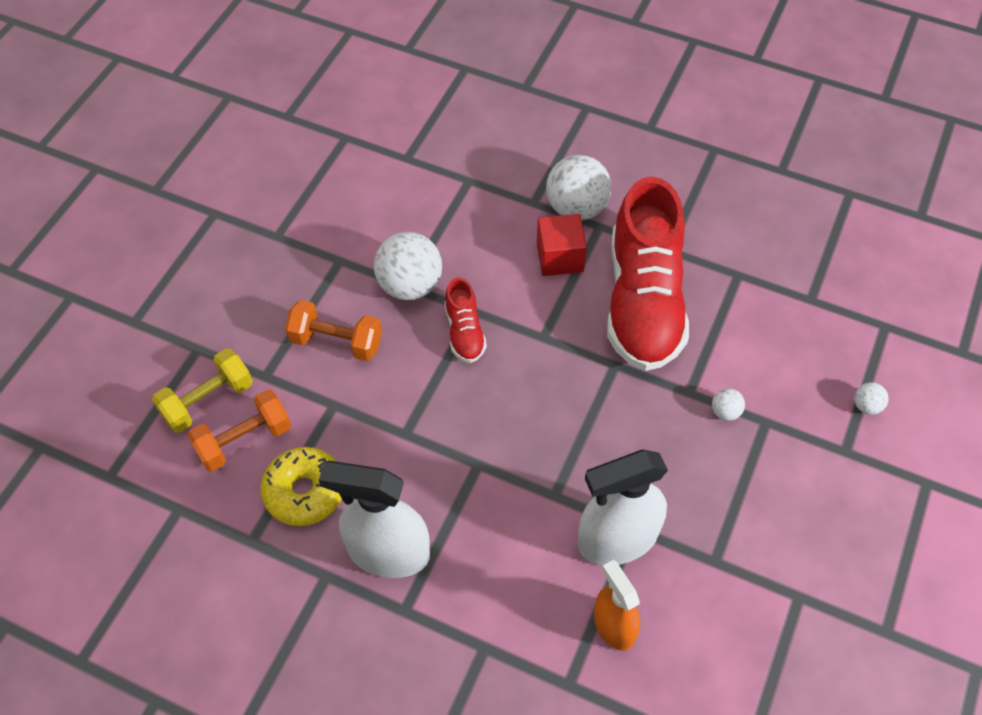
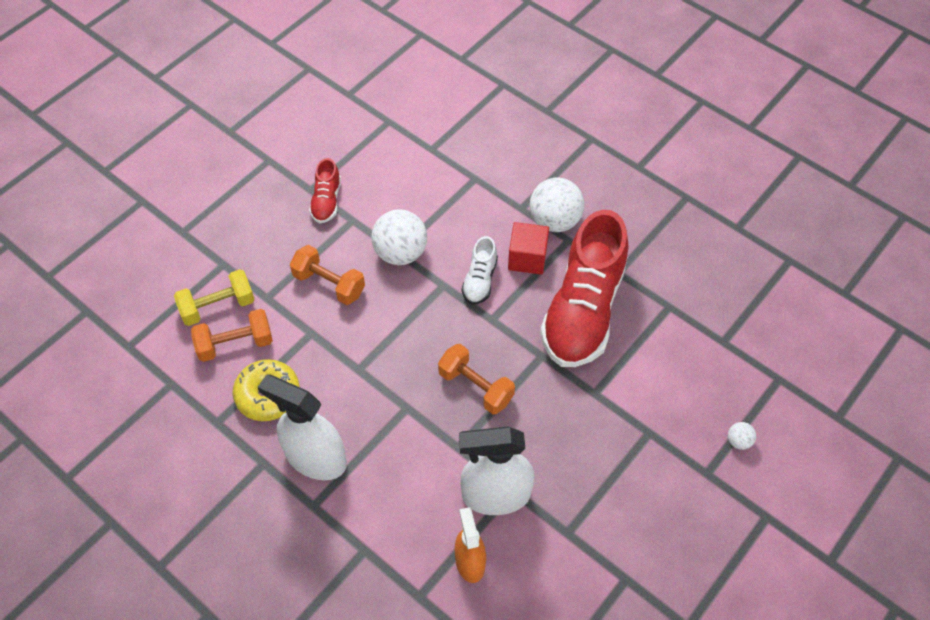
camera: 15 degrees right, 0 degrees up
red shoe [444,277,487,363] -> red shoe moved to [309,158,341,223]
white ball [712,388,745,421] -> none
none -> orange dumbbell [438,344,515,414]
none -> white shoe [462,236,498,305]

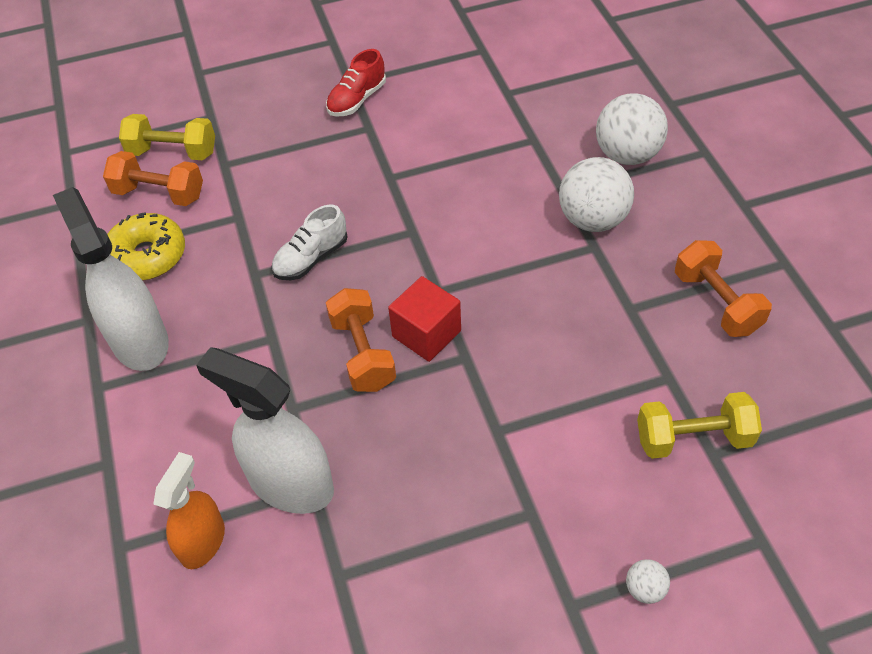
camera: 35 degrees right, 5 degrees down
orange dumbbell [290,245,365,305] -> orange dumbbell moved to [675,240,772,337]
white ball [371,209,427,265] -> white ball moved to [596,93,668,165]
white shoe [462,236,498,305] -> white shoe moved to [271,204,347,280]
red cube [508,222,549,275] -> red cube moved to [388,276,461,362]
red shoe [540,210,628,367] -> none
none -> yellow dumbbell [637,392,762,459]

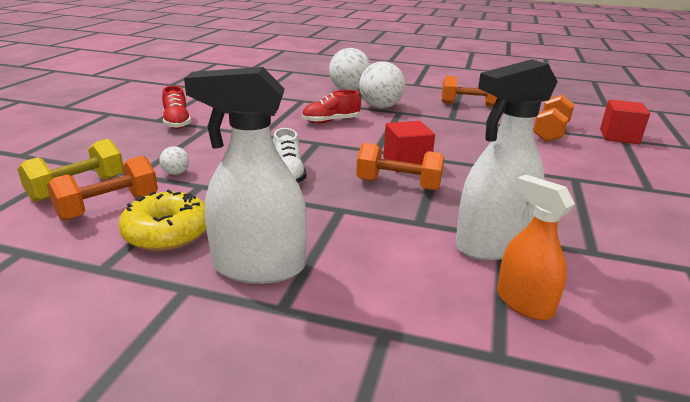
camera: 60 degrees left, 25 degrees down
white ball [626,559,670,604] -> white ball moved to [159,146,189,175]
yellow dumbbell [637,392,762,459] -> orange dumbbell [533,95,574,142]
none -> red shoe [302,90,361,123]
none -> red cube [600,100,650,144]

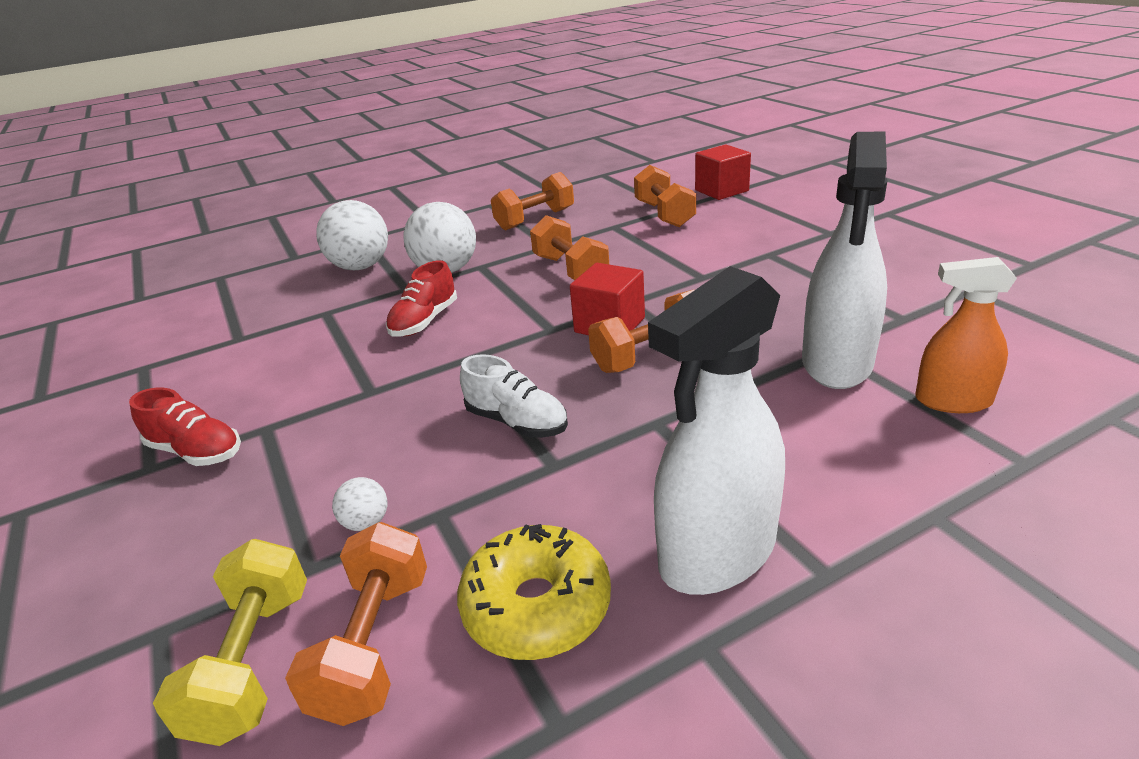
camera: 40 degrees left, 5 degrees up
none -> orange dumbbell [530,215,609,280]

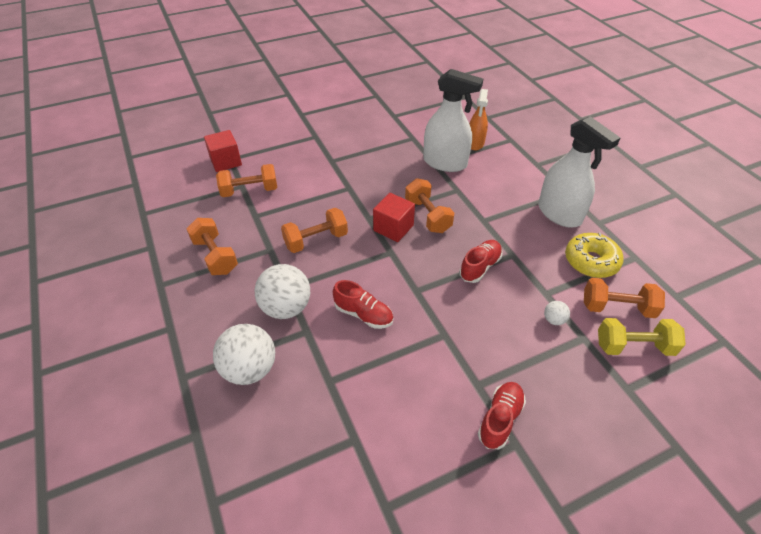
camera: 90 degrees left, 15 degrees up
white shoe [460,354,568,438] -> red shoe [459,240,503,283]

